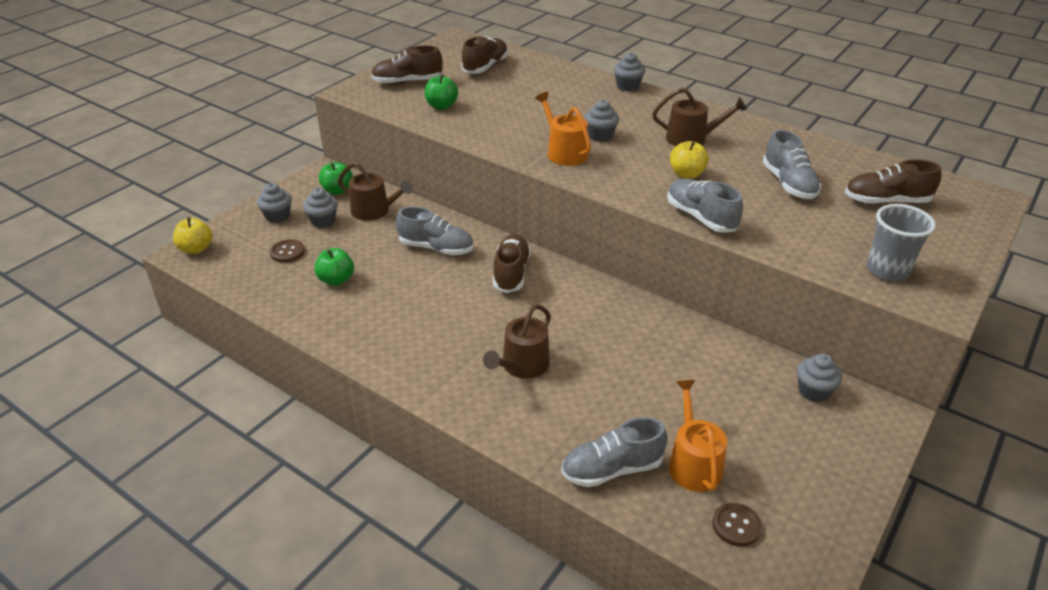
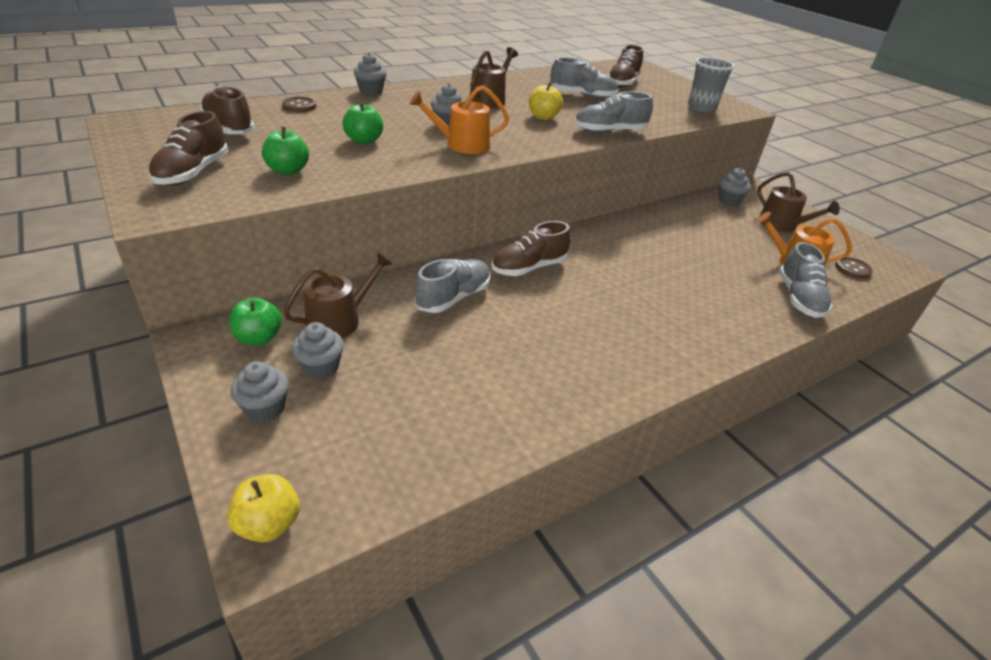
camera: 70 degrees left, 0 degrees up
brown button [270,239,305,263] -> brown button moved to [282,97,316,112]
green apple [314,248,354,286] -> green apple moved to [342,102,383,144]
brown watering can [483,304,551,379] -> brown watering can moved to [757,172,840,232]
brown shoe [493,234,531,293] -> brown shoe turned 60 degrees counterclockwise [491,221,571,276]

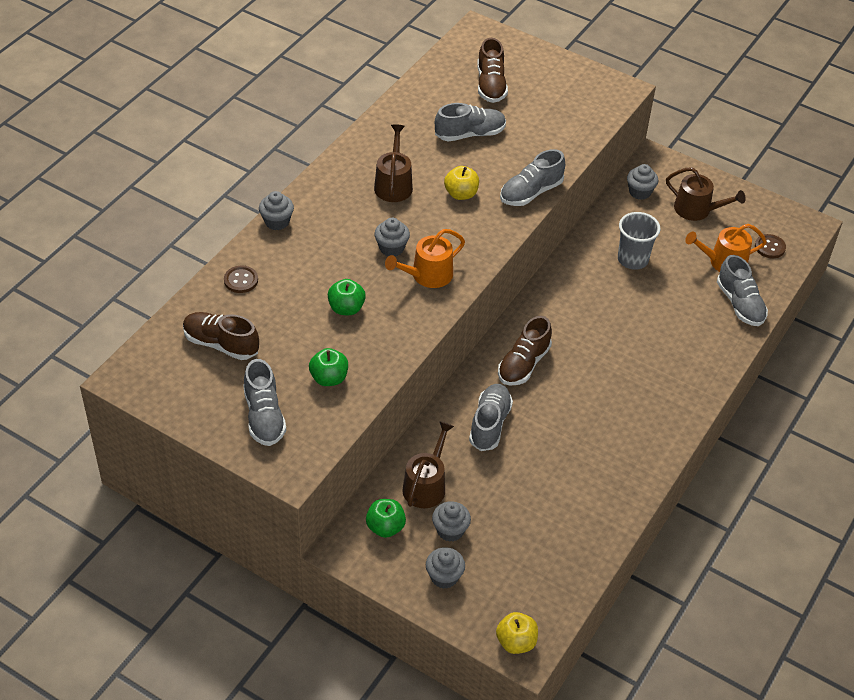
camera: 25 degrees left, 10 degrees up
brown shoe [148,111,228,185] -> grey shoe [243,359,286,446]
grey cup [688,57,735,112] -> grey cup moved to [618,212,661,270]

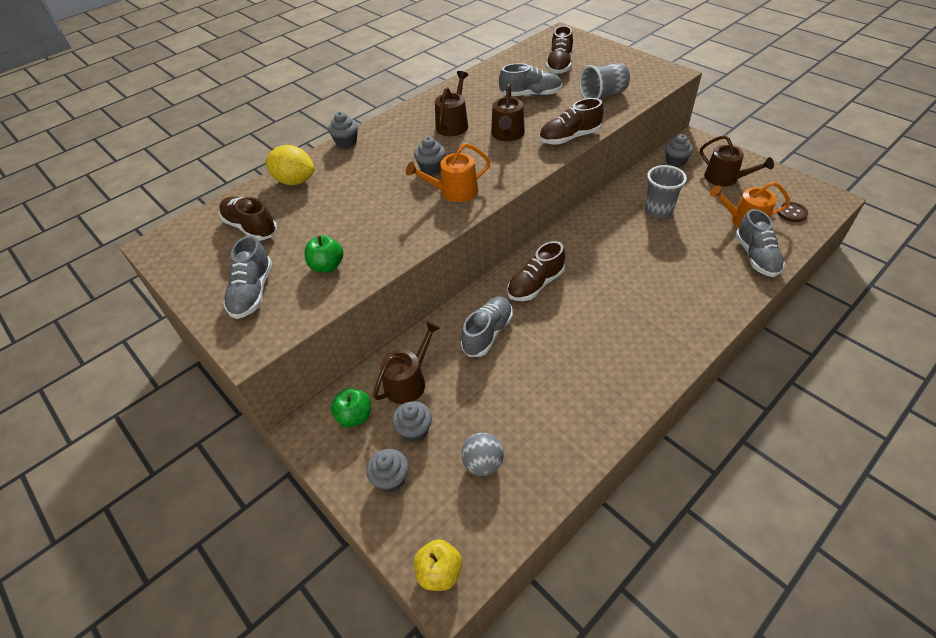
camera: 20 degrees right, 0 degrees up
brown button [224,266,258,293] -> yellow lemon [265,145,314,185]
green apple [328,279,366,315] -> none
yellow apple [444,166,479,200] -> brown watering can [491,84,525,141]
grey shoe [500,149,565,206] -> brown shoe [539,98,604,145]
none -> grey ball [461,433,504,476]
none -> grey cup [579,63,630,99]

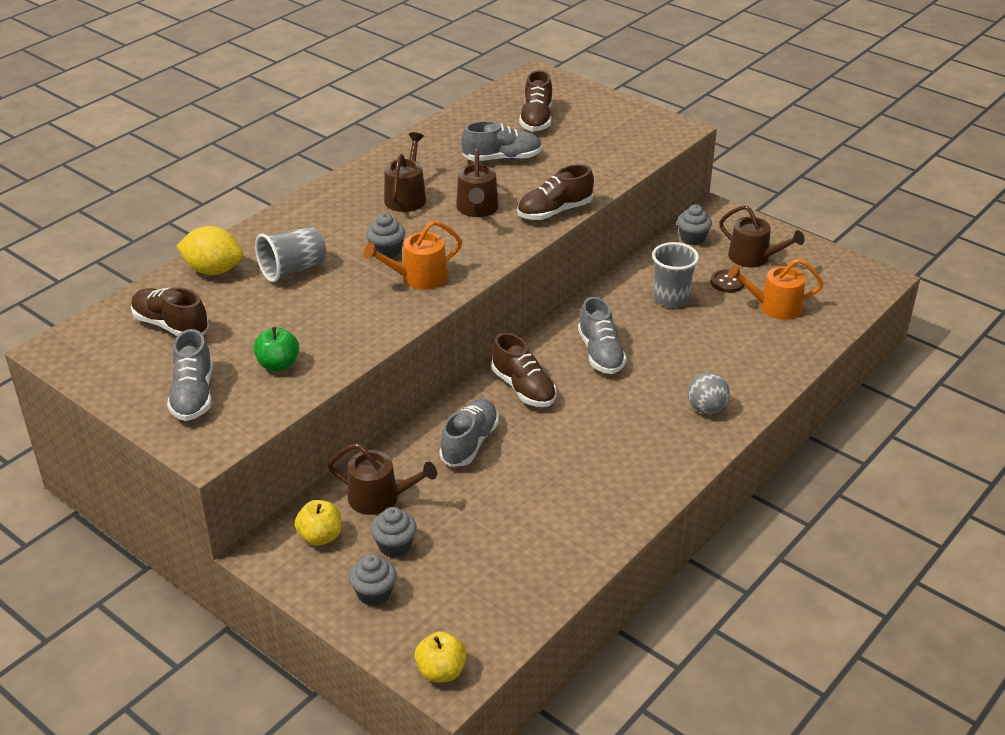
camera: 10 degrees left, 10 degrees down
grey cupcake [328,112,358,149] -> none
green apple [331,388,371,427] -> yellow apple [295,500,342,546]
brown watering can [373,321,440,404] -> brown watering can turned 75 degrees clockwise [328,443,437,515]
grey ball [461,433,504,476] -> grey ball moved to [688,372,730,414]
brown shoe [507,241,565,301] -> brown shoe turned 75 degrees counterclockwise [491,333,557,407]
grey cup [579,63,630,99] -> grey cup moved to [255,227,326,282]
grey shoe [735,209,785,277] -> grey shoe moved to [578,297,627,374]
brown button [777,202,808,222] -> brown button moved to [711,269,744,293]

